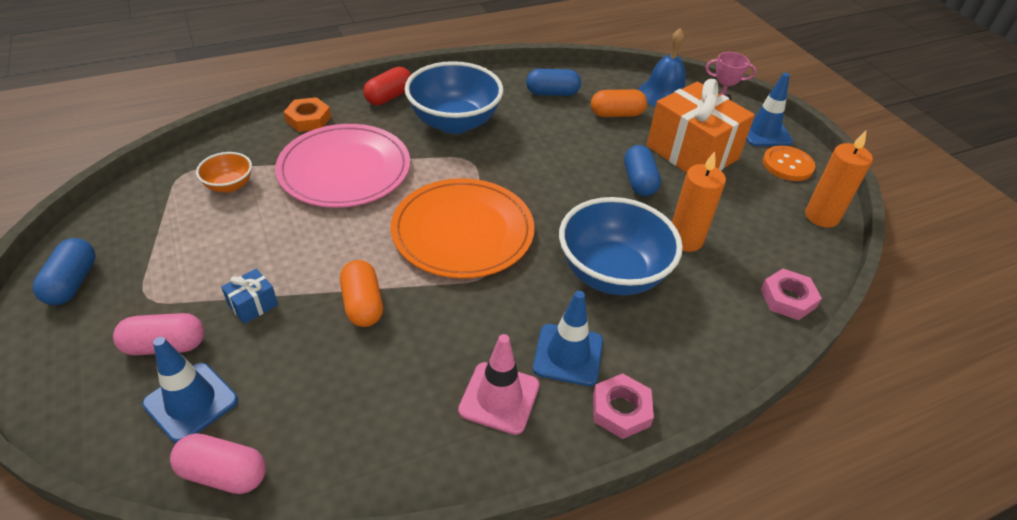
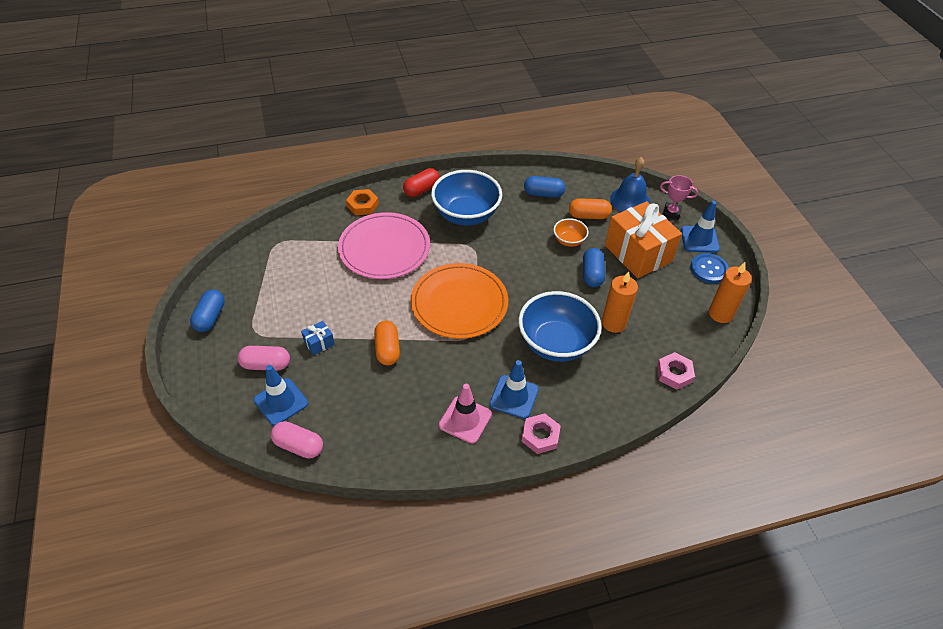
camera: 10 degrees right, 5 degrees up
orange bowl [196,152,252,193] -> orange bowl moved to [554,218,588,247]
orange button [763,146,815,181] -> blue button [690,253,729,283]

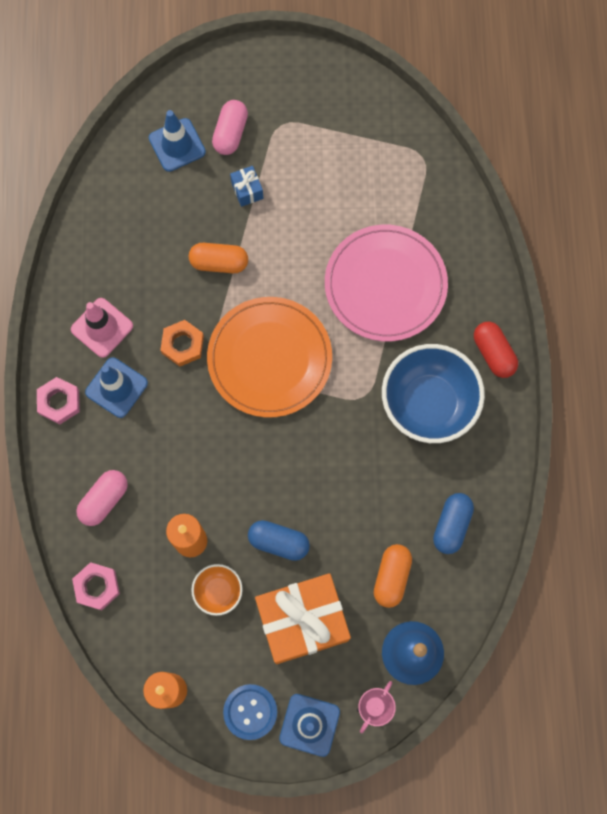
camera: 105 degrees right, 25 degrees up
blue capsule [190,290,225,332] -> none
pink capsule [271,421,323,459] -> pink capsule moved to [76,470,128,526]
orange nut [346,189,379,215] -> orange nut moved to [160,320,204,367]
blue bowl [518,291,602,362] -> none
orange bowl [554,218,588,247] -> orange bowl moved to [191,564,243,616]

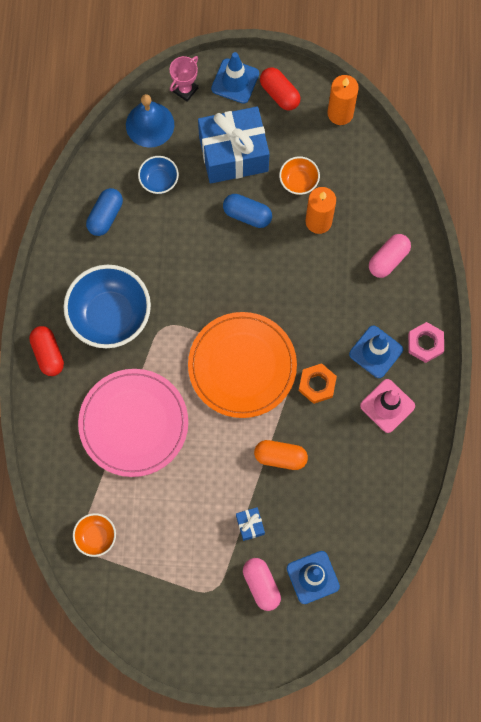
camera: 175 degrees left, 0 degrees up
pink nut [72,562,120,610] -> none
pink capsule [212,100,248,155] -> pink capsule turned 45 degrees counterclockwise [243,558,281,611]
blue button [223,684,277,740] -> red capsule [260,67,301,110]
orange gift [255,573,351,664] -> blue gift [198,106,270,184]
orange capsule [374,544,412,608] -> blue bowl [138,156,179,194]
none -> orange bowl [73,513,116,557]

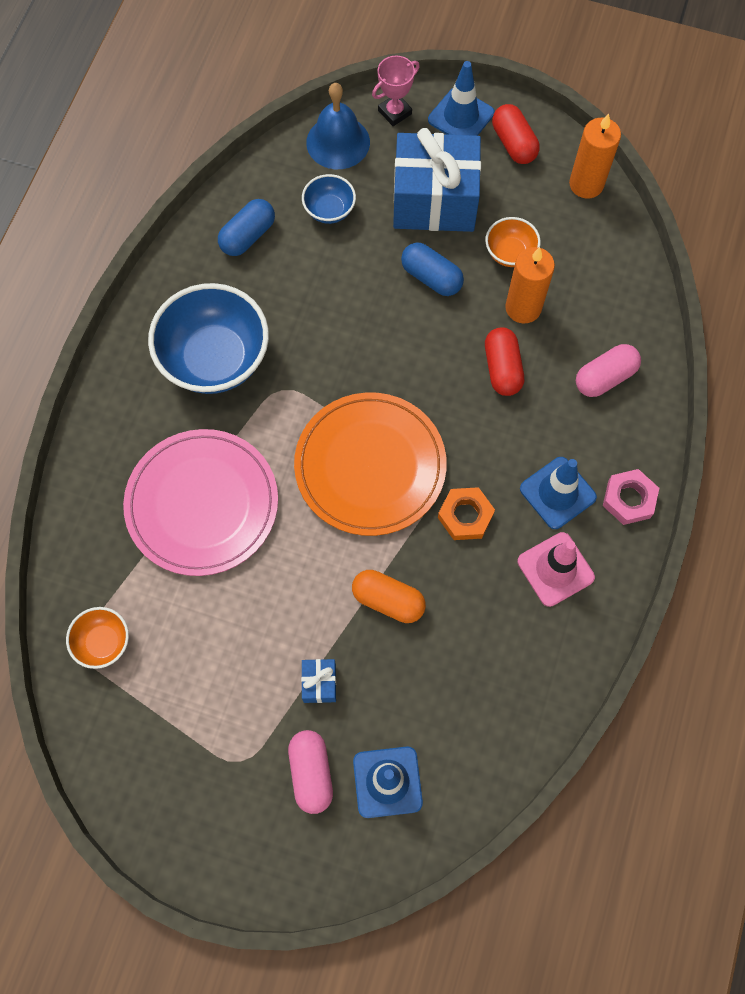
camera: 15 degrees right, 5 degrees down
red capsule [29,326,64,376] -> red capsule moved to [485,327,524,396]

